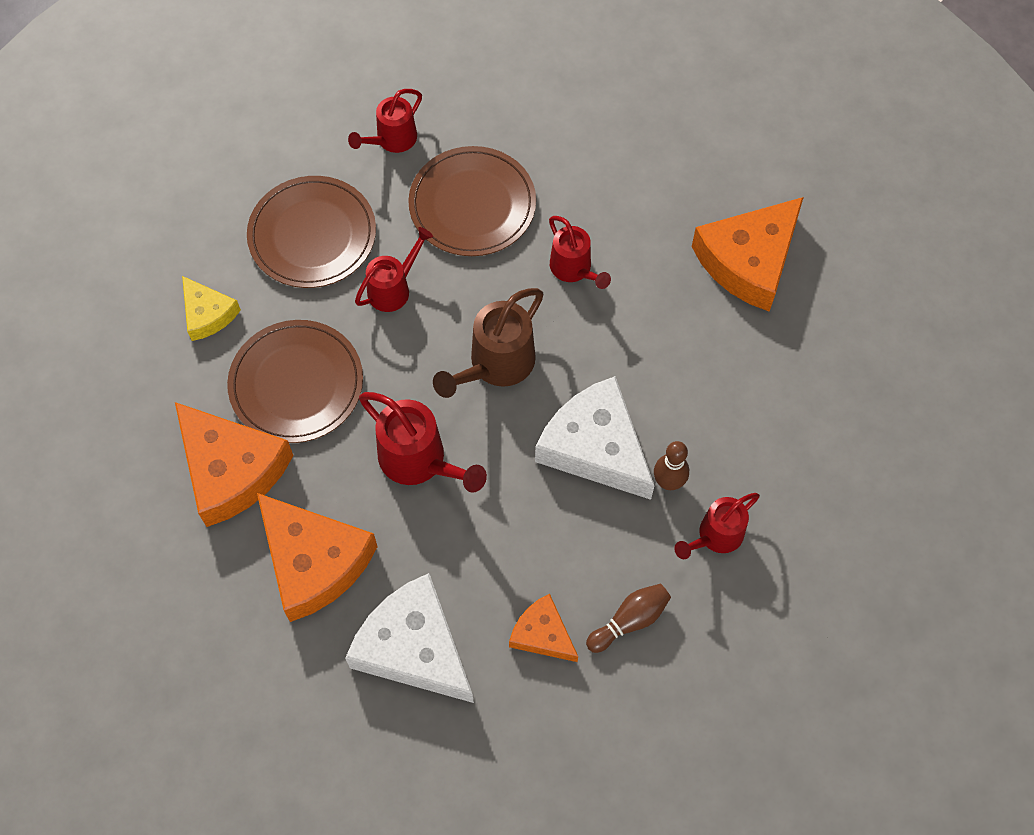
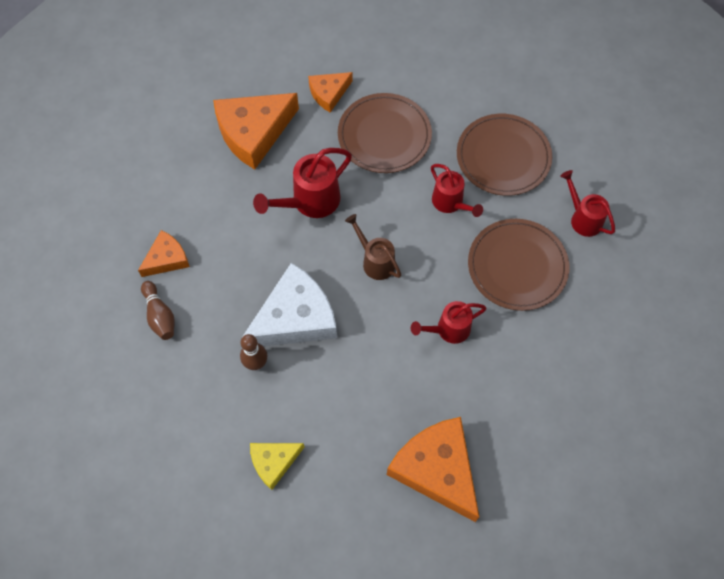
camera: 100 degrees right, 0 degrees up
orange cheese [175,402,294,527] -> orange cheese [308,72,353,113], size x0.54
yellow cheese [182,276,241,341] -> yellow cheese moved to [250,443,304,490]
white cheese [345,573,474,703] -> none
brown watering can [433,288,543,398] -> brown watering can [345,214,402,280], size x0.67
red watering can [674,493,760,559] -> none

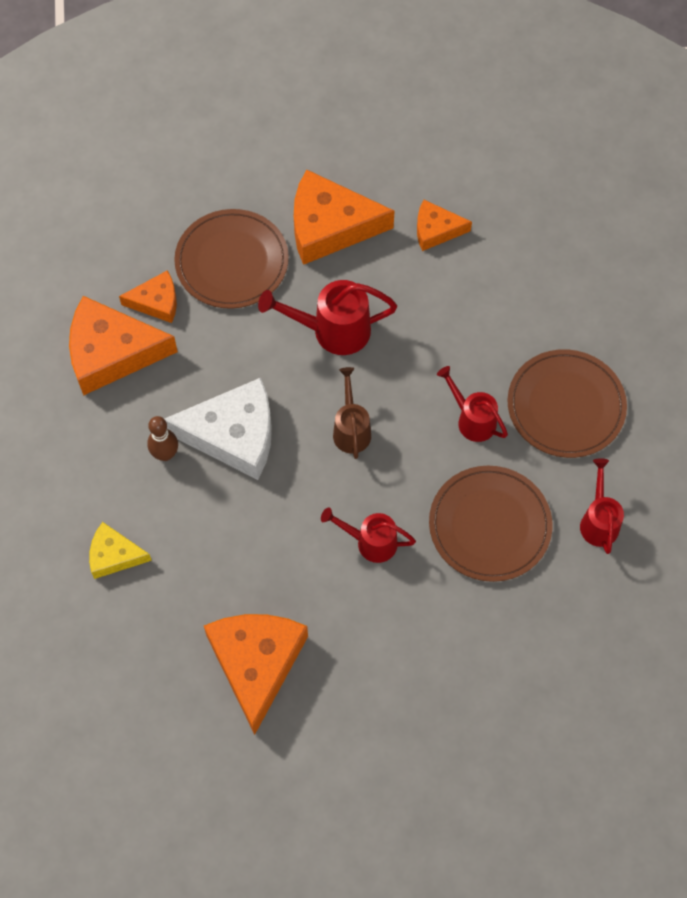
camera: 35 degrees right, 0 degrees up
brown bowling pin [141,281,174,340] -> orange cheese [69,296,178,396]
brown plate [338,93,432,173] -> brown plate moved to [174,209,289,309]
red watering can [431,164,483,217] -> red watering can turned 135 degrees clockwise [437,366,508,442]

